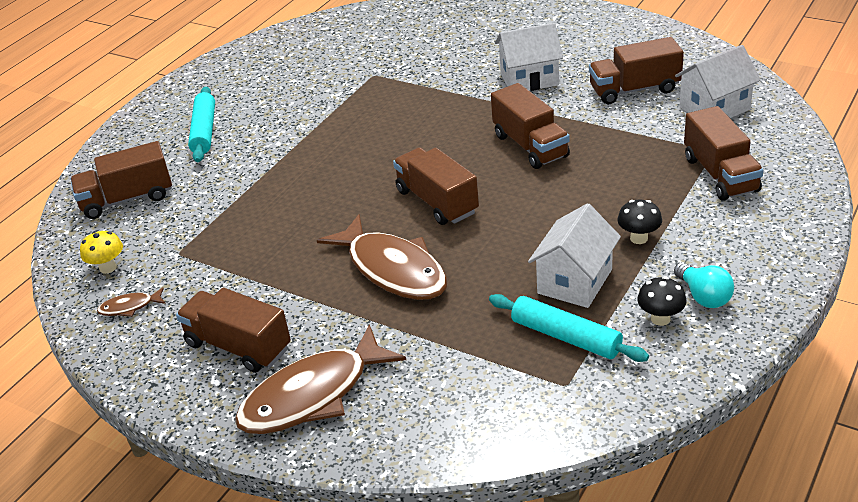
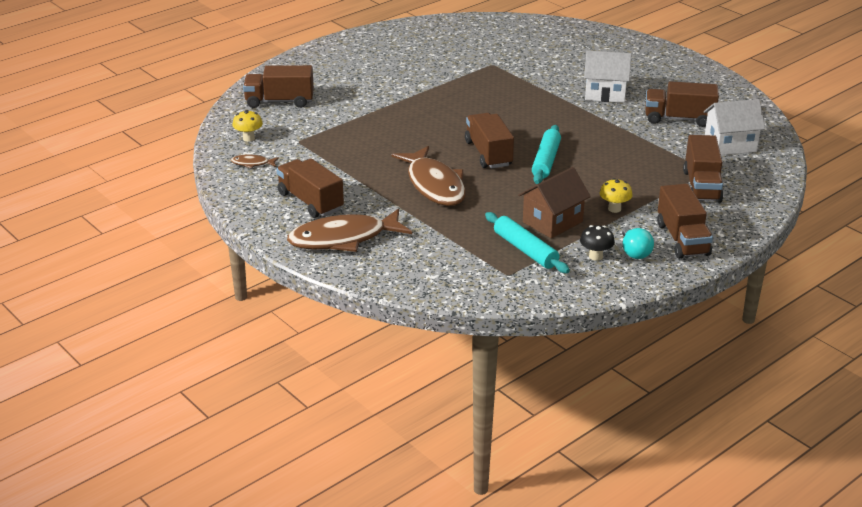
camera: 15 degrees right, 5 degrees down
turquoise rolling pin [188,87,215,162] -> turquoise rolling pin moved to [532,125,561,184]
brown truck [491,83,570,169] -> brown truck moved to [657,184,713,259]
white house [528,203,621,308] -> brown house [518,167,591,238]
black mushroom [617,200,662,244] -> yellow mushroom [600,178,633,213]

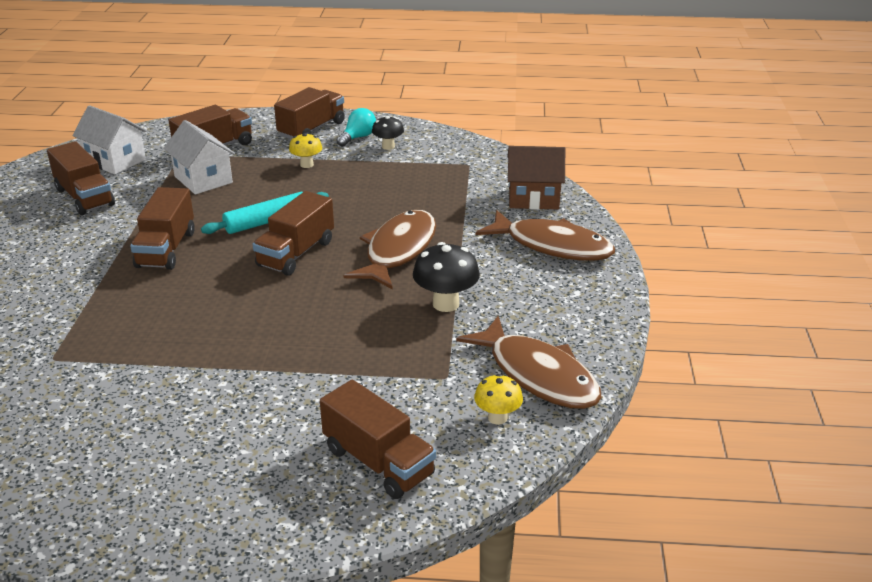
camera: 135 degrees left, 0 degrees up
brown fish [231,154,279,169] -> brown fish [456,316,602,409], size x2.36
brown truck [276,159,344,218] -> brown truck moved to [130,187,195,270]
turquoise rolling pin [485,212,570,273] -> none
brown house [518,167,591,238] -> brown house moved to [507,146,565,209]
white house [584,50,632,103] -> white house moved to [164,120,235,195]
none -> black mushroom [413,242,480,312]

